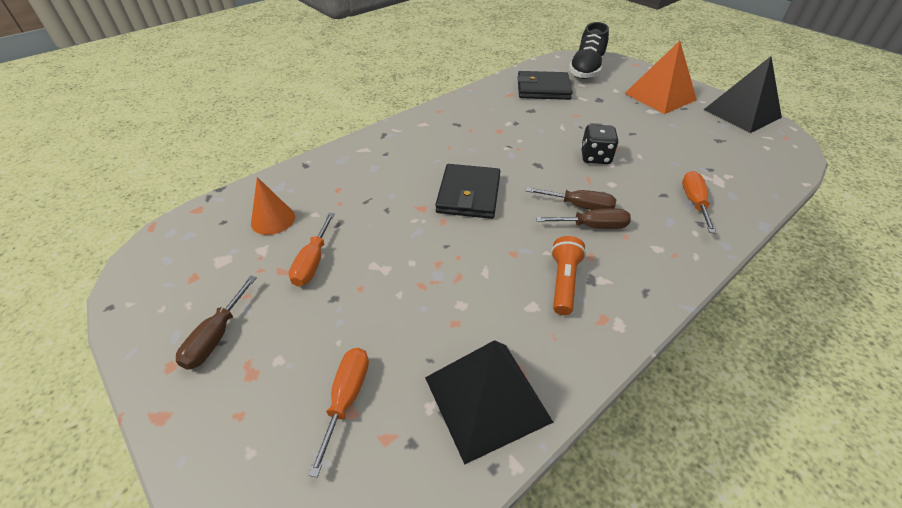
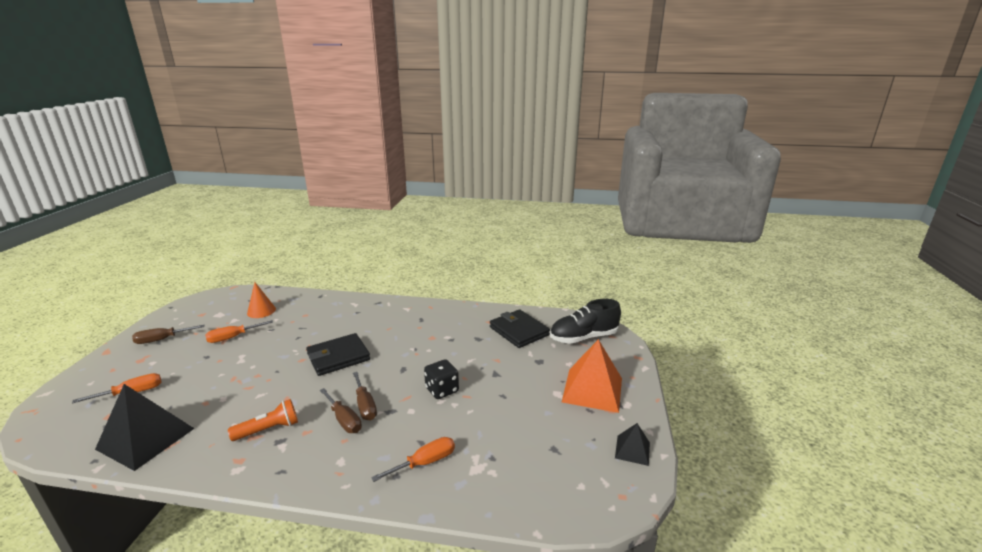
camera: 50 degrees right, 20 degrees down
black pyramid [704,56,782,133] -> black pyramid [615,423,650,466], size x0.51

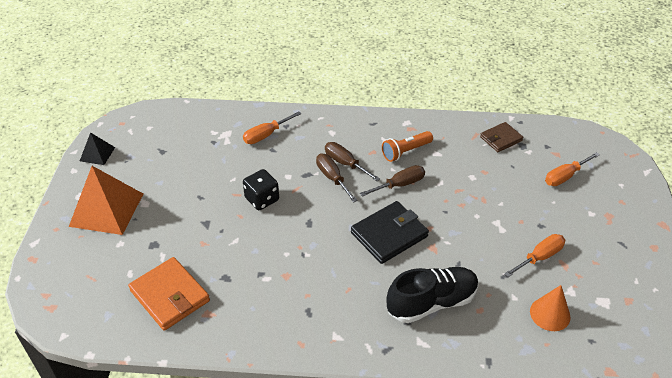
camera: 175 degrees right, 20 degrees up
black pyramid [95,384,195,471] -> brown wallet [480,122,523,152]
brown screwdriver [132,325,204,344] -> brown screwdriver moved to [360,165,425,197]
black wallet [490,309,550,348] -> orange wallet [128,257,210,331]
black shoe [550,299,621,344] -> black shoe moved to [386,267,479,323]

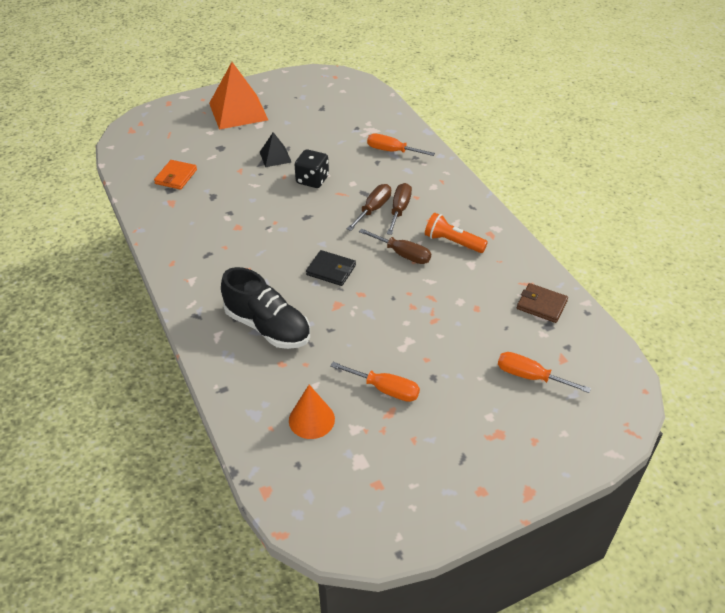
camera: 60 degrees right, 0 degrees up
black pyramid [80,132,115,165] -> black pyramid moved to [260,132,292,167]
orange wallet [128,257,210,331] -> orange wallet [154,160,197,190], size x0.62
black wallet [351,201,429,264] -> black wallet [306,250,356,286], size x0.62

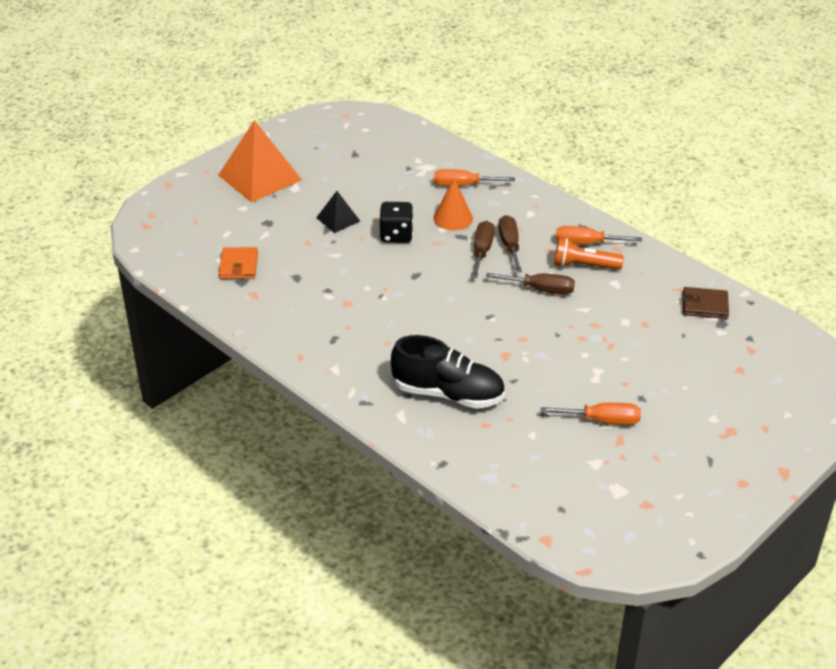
camera: 20 degrees left, 5 degrees down
orange cone [289,385,335,439] -> orange cone moved to [433,179,473,230]
black wallet [306,250,356,286] -> none
orange screwdriver [498,352,591,393] -> orange screwdriver moved to [556,226,642,245]

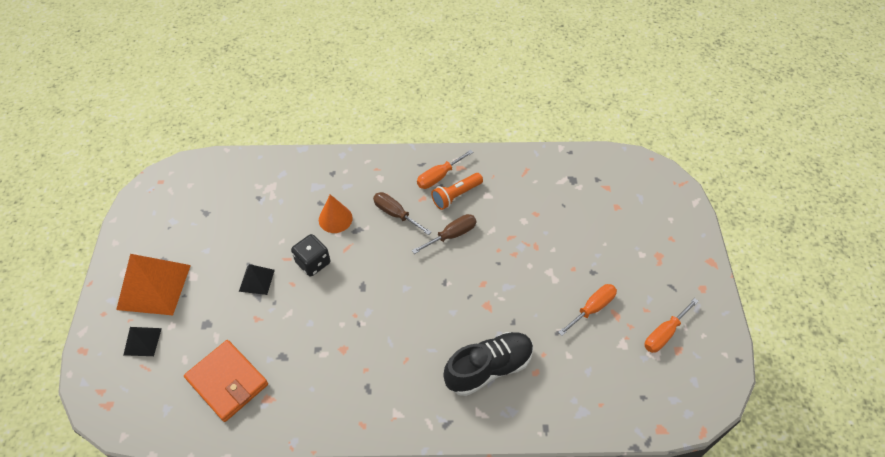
camera: 45 degrees left, 15 degrees up
orange wallet [219,247,258,279] -> orange wallet [184,340,268,422], size x1.61
orange screwdriver [434,169,515,186] -> orange screwdriver moved to [645,298,699,353]
brown screwdriver [471,221,495,278] -> none
brown wallet [683,287,729,319] -> none
none -> black pyramid [124,327,162,356]

